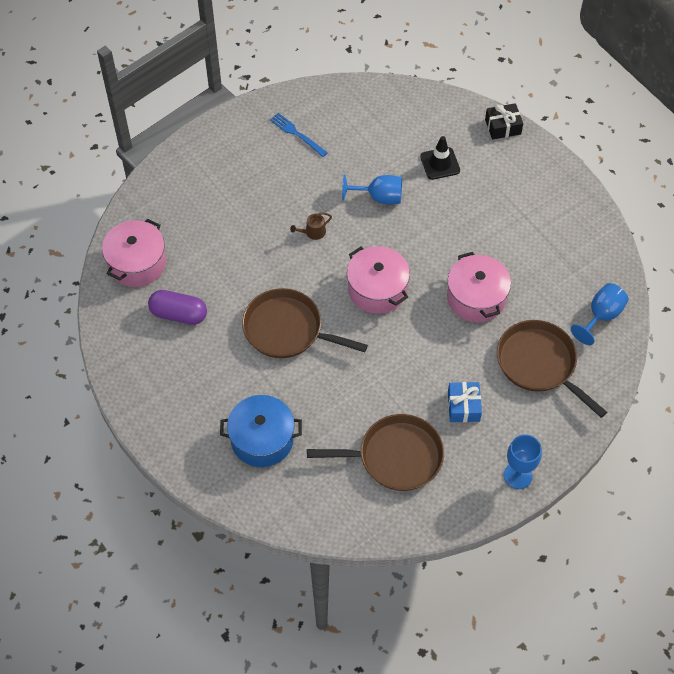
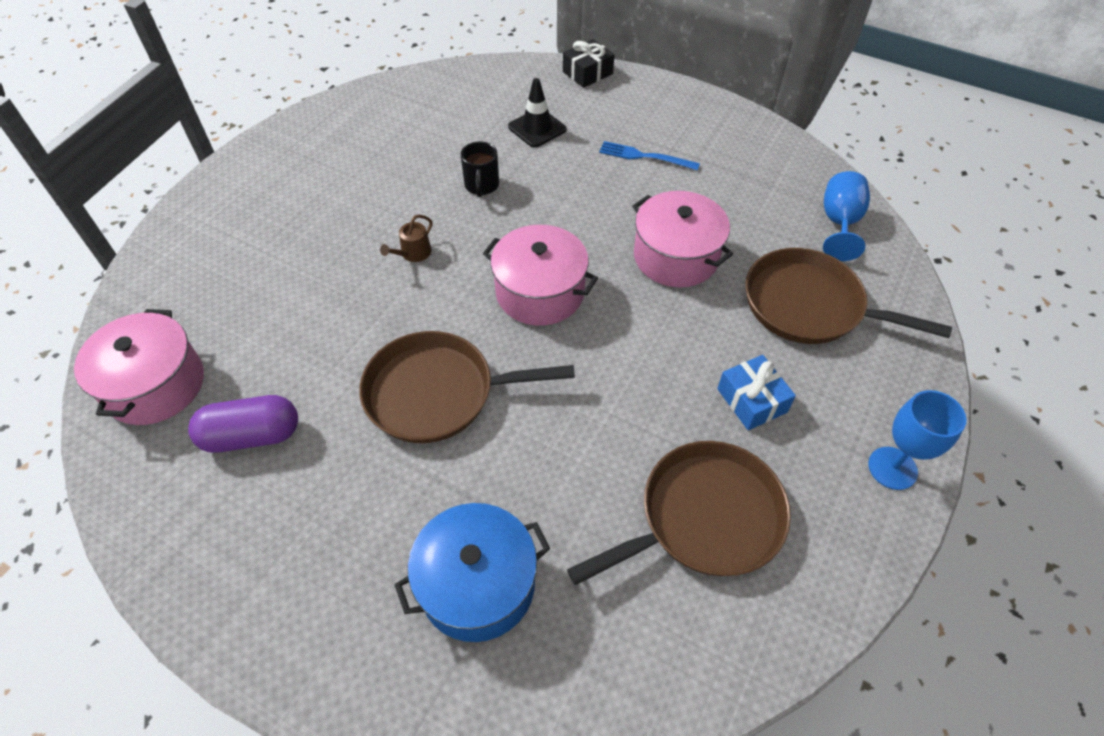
camera: 25 degrees left, 5 degrees down
blue fork [270,113,328,157] -> blue fork moved to [599,141,700,171]
blue goblet [342,175,402,205] -> black mug [461,141,499,197]

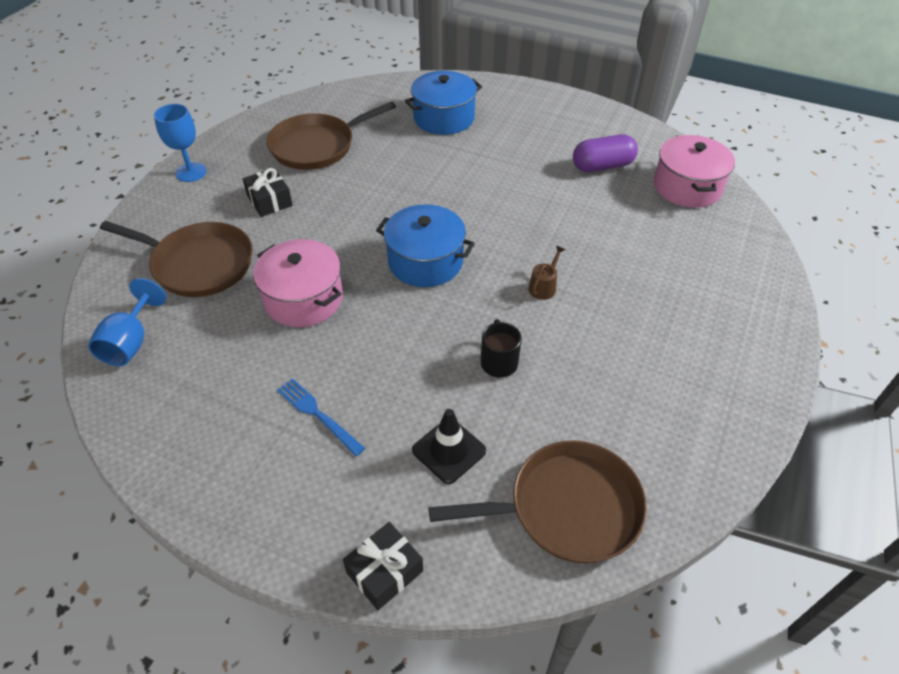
camera: 175 degrees right, 5 degrees down
brown pan [359,331,575,443] -> brown pan moved to [429,441,647,563]
pink pot [483,225,598,326] -> blue pot [376,204,475,287]
blue fork [599,141,700,171] -> blue fork turned 150 degrees counterclockwise [277,378,365,456]
blue gift [717,355,796,430] -> black gift [242,168,293,217]

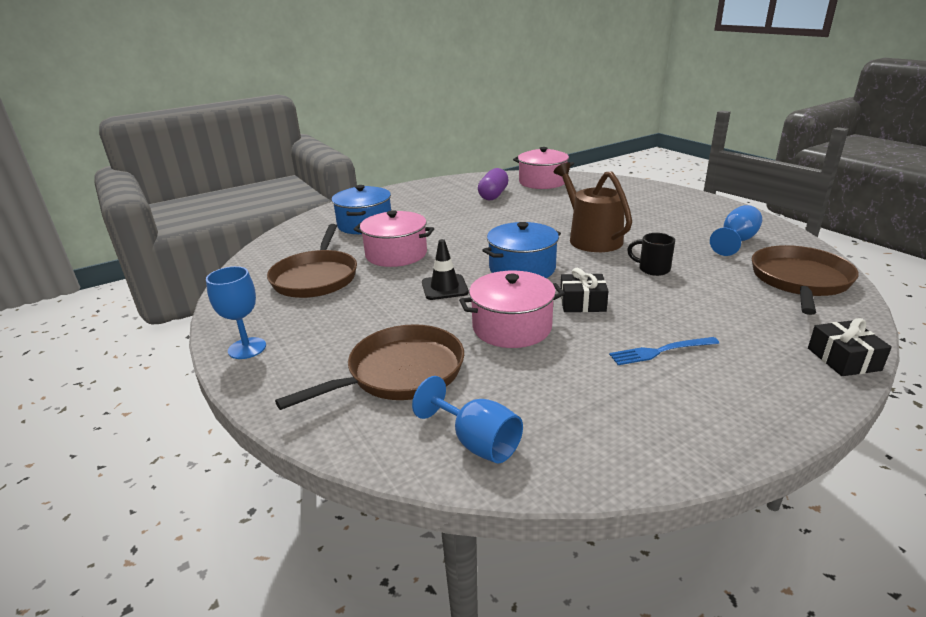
camera: 55 degrees left, 20 degrees down
black gift [242,168,293,217] -> black gift moved to [560,268,608,312]
black traffic cone [412,409,486,484] -> black traffic cone moved to [422,239,469,300]
brown watering can [529,246,565,300] -> brown watering can [554,162,632,252], size x2.46
none -> pink pot [354,210,434,267]
none -> blue goblet [710,205,762,256]

